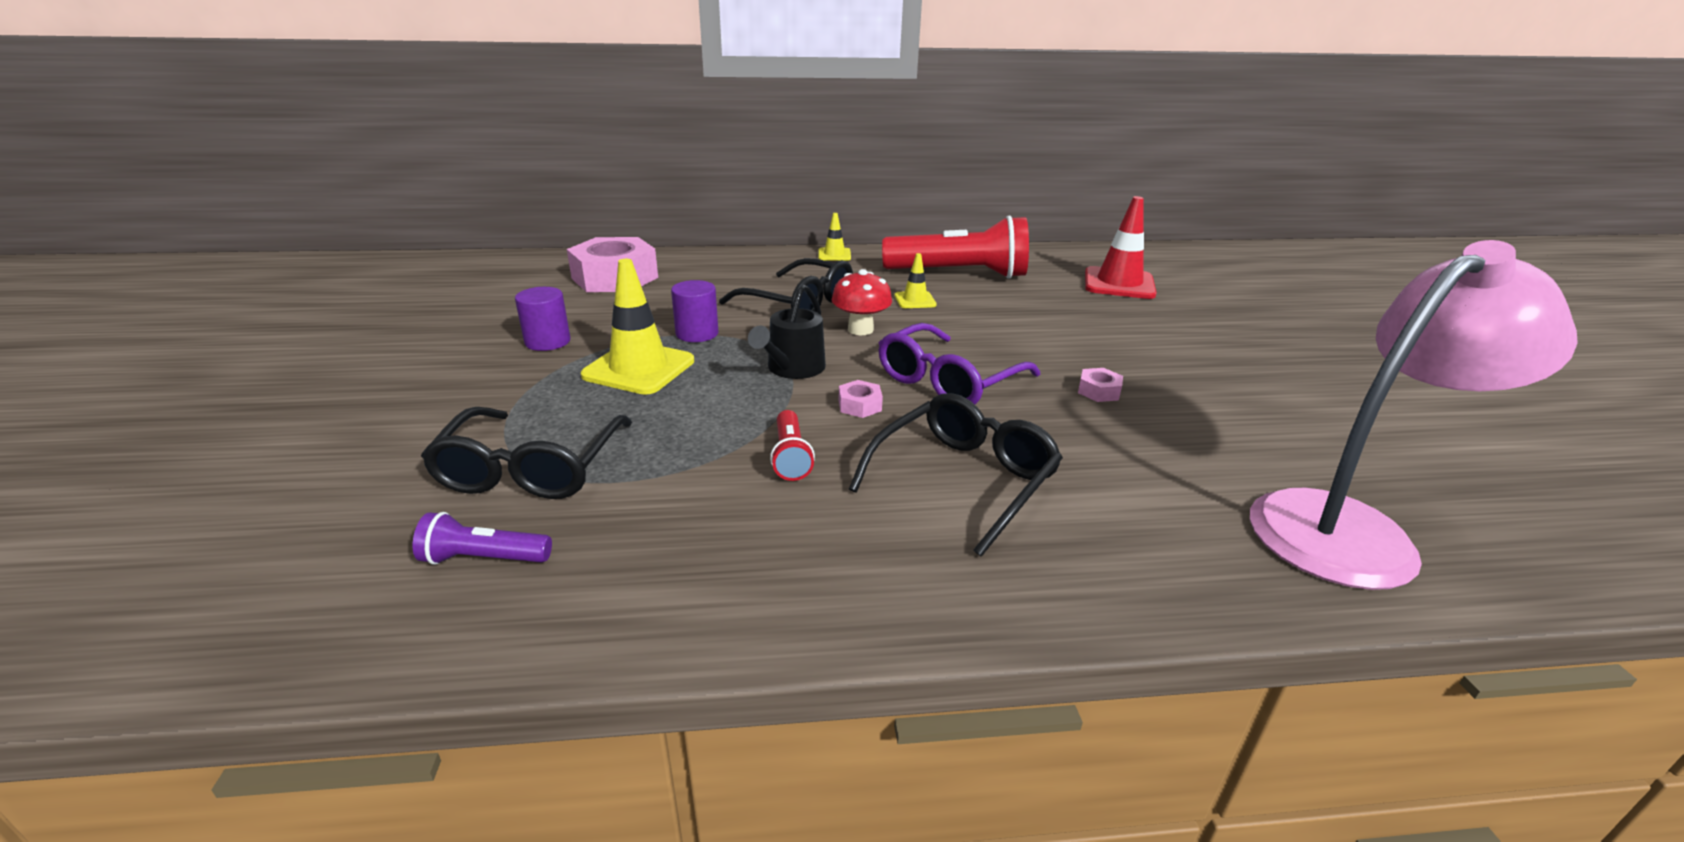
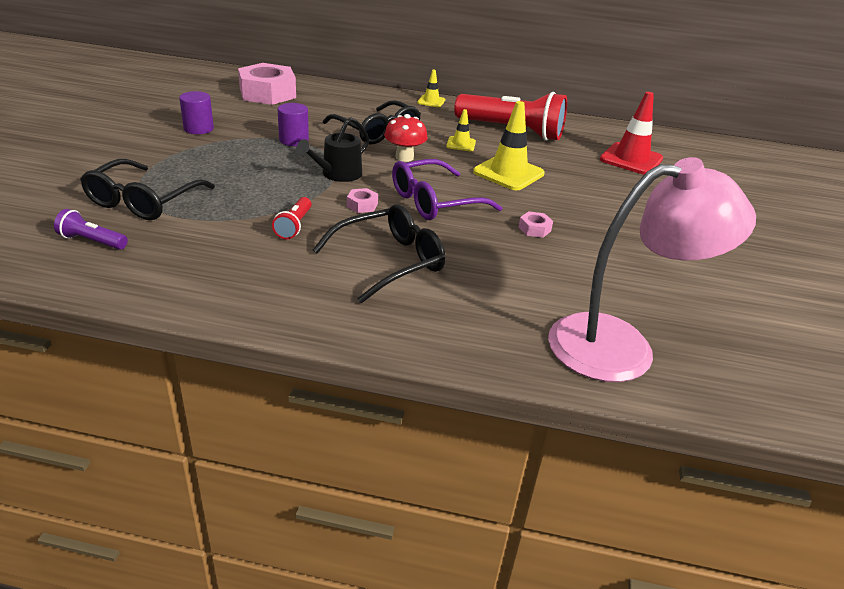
camera: 15 degrees right, 5 degrees up
yellow traffic cone [581,259,694,395] -> yellow traffic cone moved to [473,101,545,190]

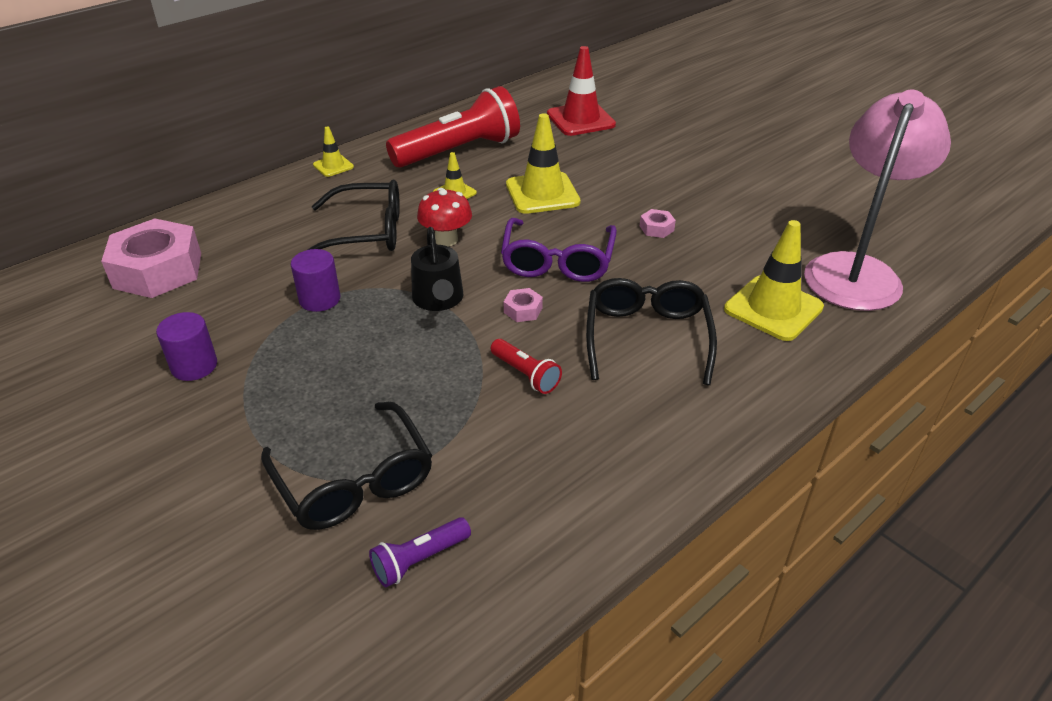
camera: 50 degrees left, 5 degrees up
none -> yellow traffic cone [724,220,824,341]

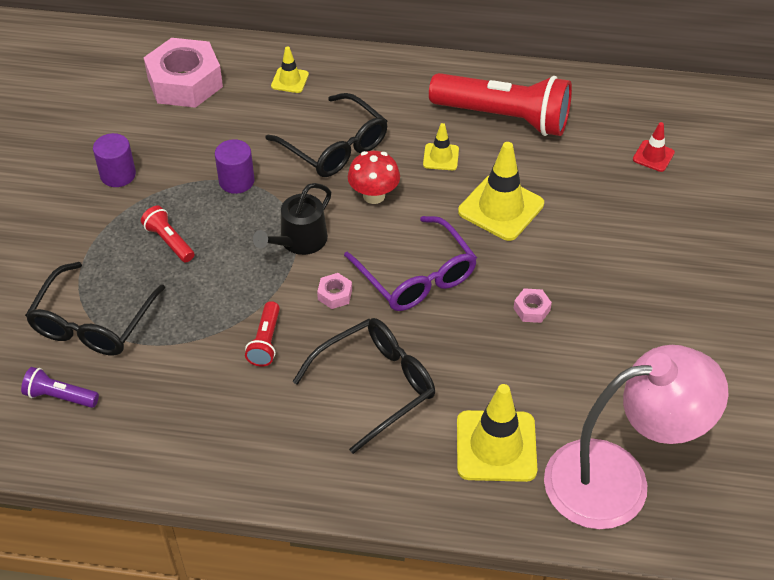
camera: 50 degrees right, 10 degrees up
yellow traffic cone [313,127,354,177] -> yellow traffic cone moved to [271,46,309,93]
purple glasses [501,218,617,282] -> purple glasses turned 90 degrees counterclockwise [344,216,477,311]
red traffic cone [547,46,616,136] -> red traffic cone [633,122,675,172], size x0.52
none -> red flashlight [141,205,194,262]

